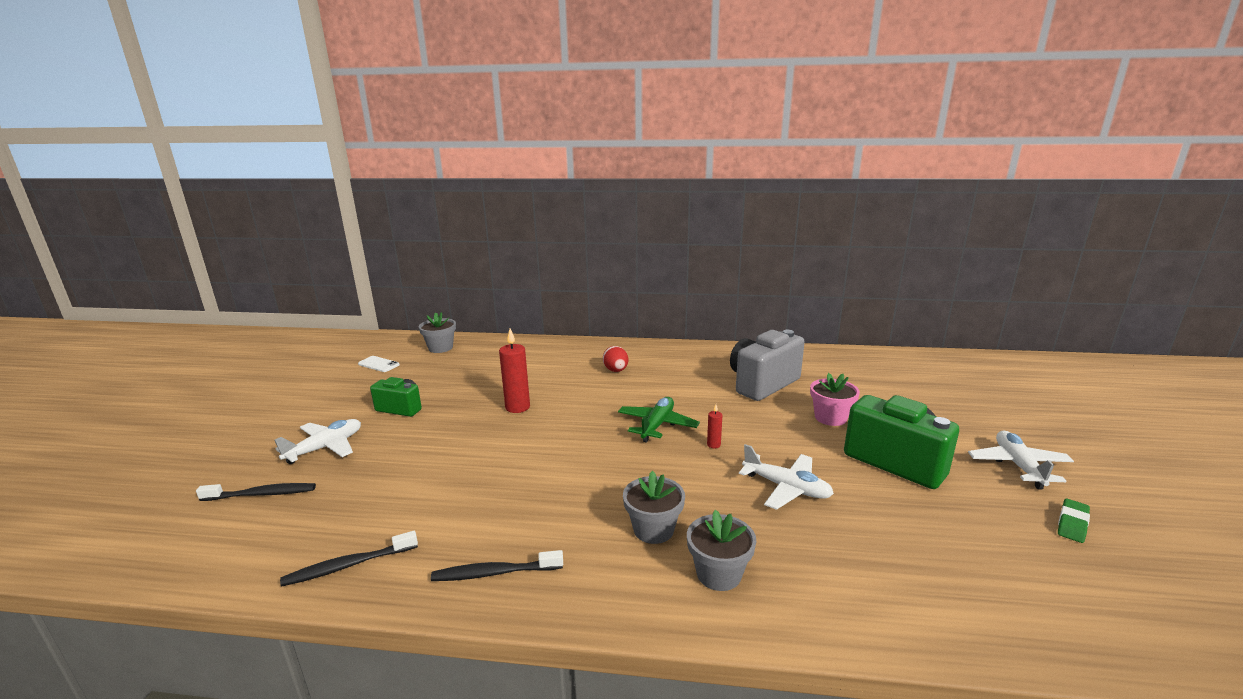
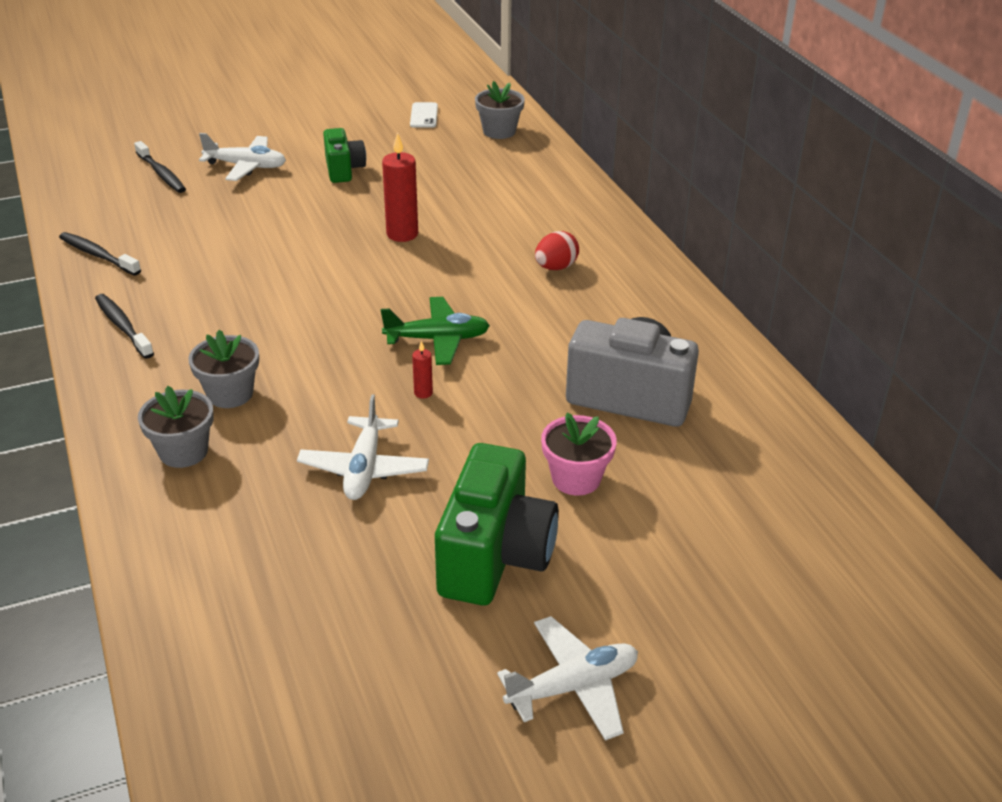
camera: 60 degrees right, 15 degrees up
green eraser [1058,499,1090,543] -> none

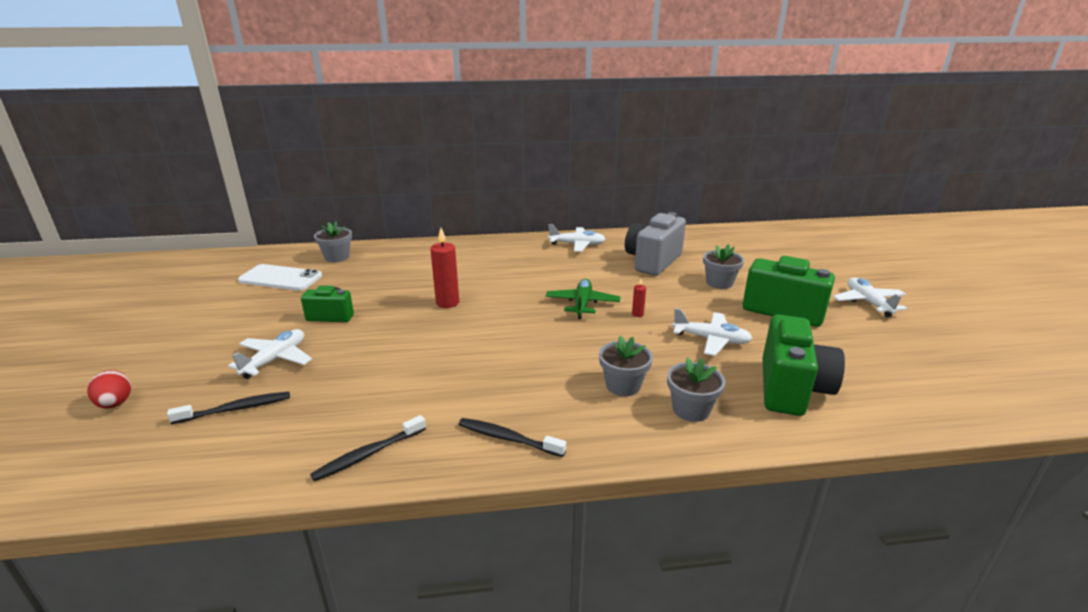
camera: 75 degrees left, 10 degrees down
black toothbrush [95,294,154,359] -> black toothbrush turned 45 degrees clockwise [458,418,566,457]
white phone [410,102,438,128] -> white phone [238,264,322,291], size x1.83
red egg [535,231,579,270] -> red egg moved to [87,370,131,408]
pink flower pot [541,412,617,496] -> grey flower pot [703,244,744,289]
none -> white plane [548,224,605,252]
none -> green camera [762,314,845,416]

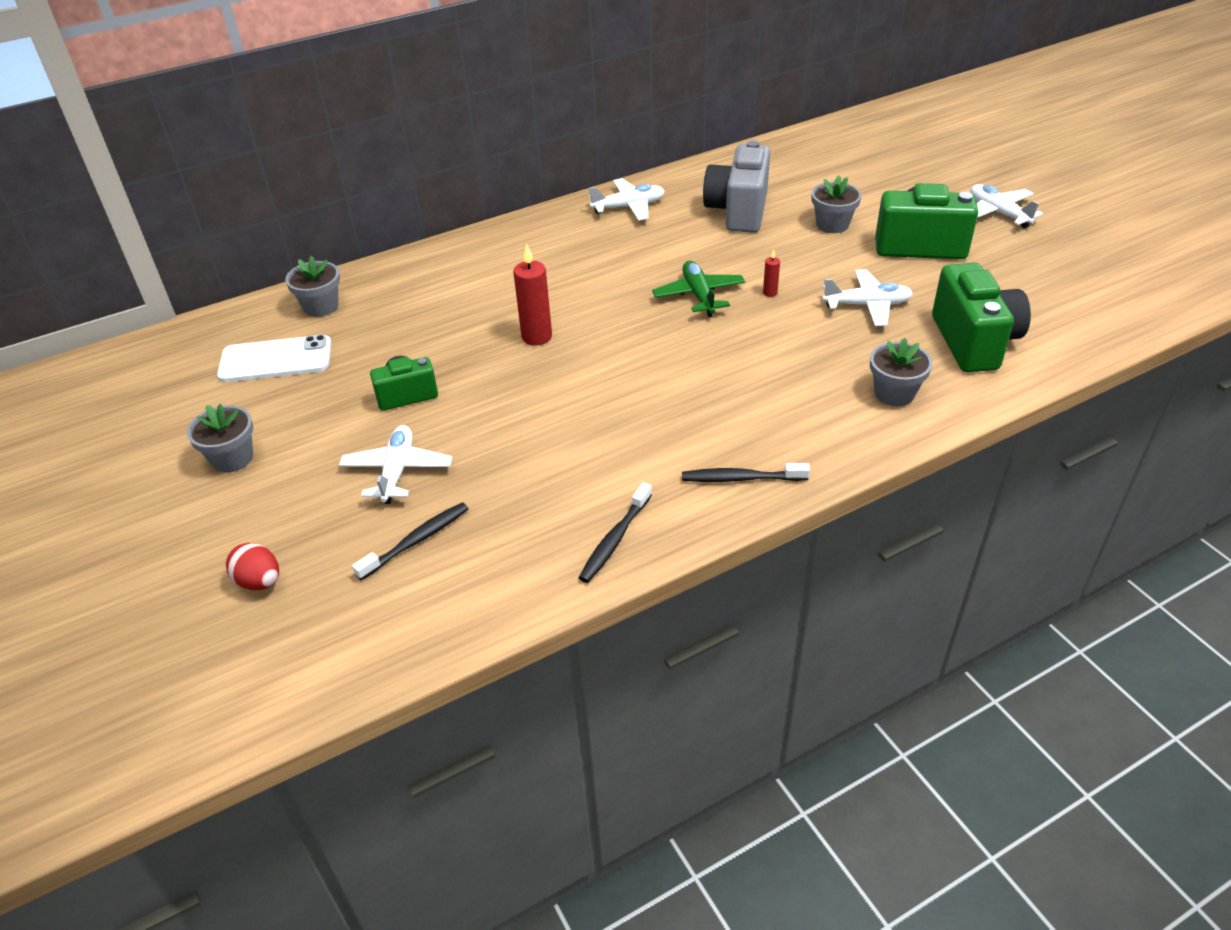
camera: 20 degrees left, 15 degrees up
grey flower pot [599,335,653,396] -> grey flower pot moved to [187,403,253,473]

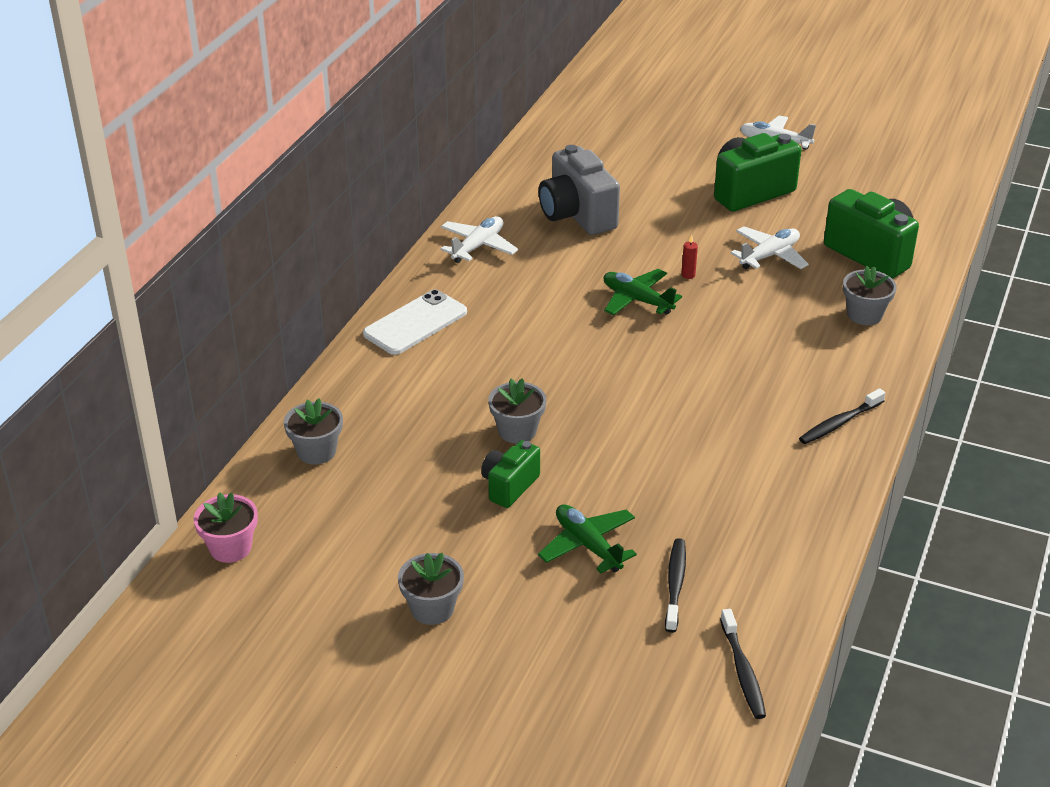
camera: 40 degrees left, 5 degrees down
white phone [217,335,332,382] -> white phone moved to [363,289,467,355]
red egg [226,543,279,590] -> none
white plane [339,425,452,504] -> green plane [538,504,637,574]
red candle [513,244,552,345] -> none
black toothbrush [579,482,652,583] -> black toothbrush moved to [720,609,766,719]
grey flower pot [812,175,862,233] -> grey flower pot moved to [488,378,546,444]
none -> pink flower pot [193,492,258,563]

